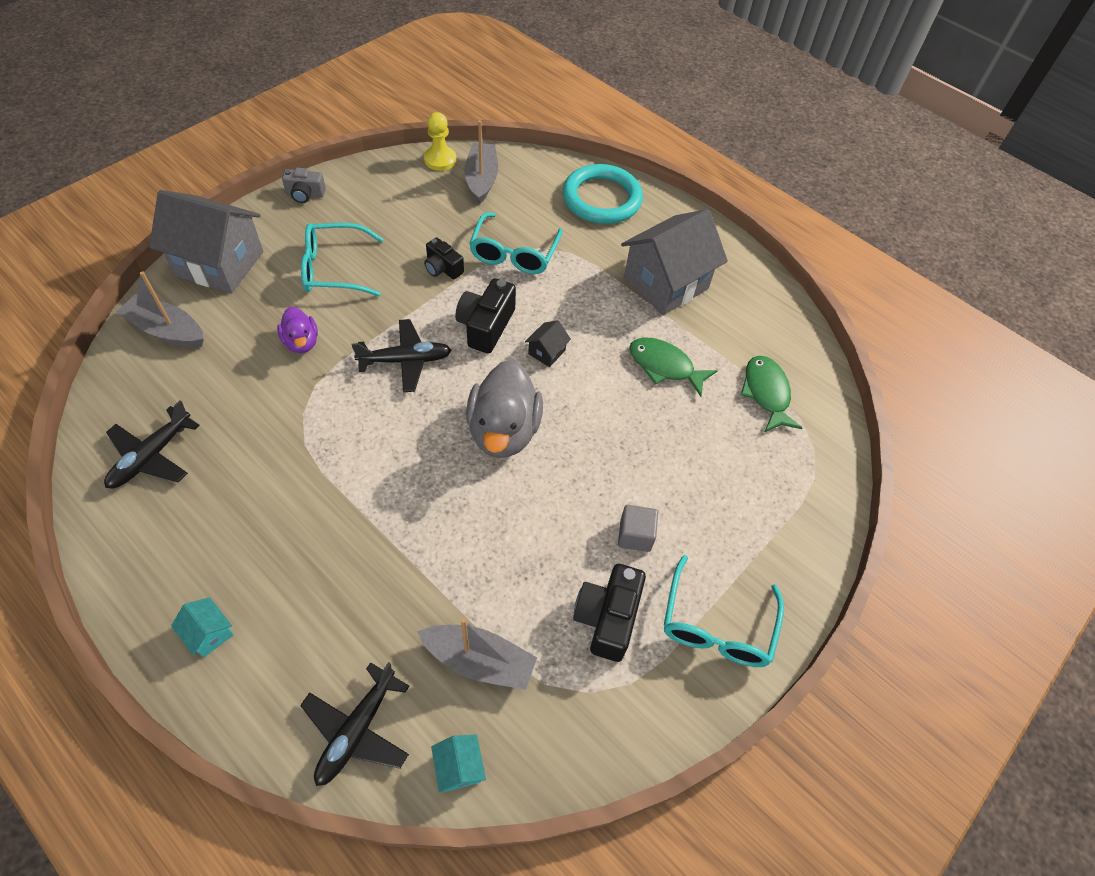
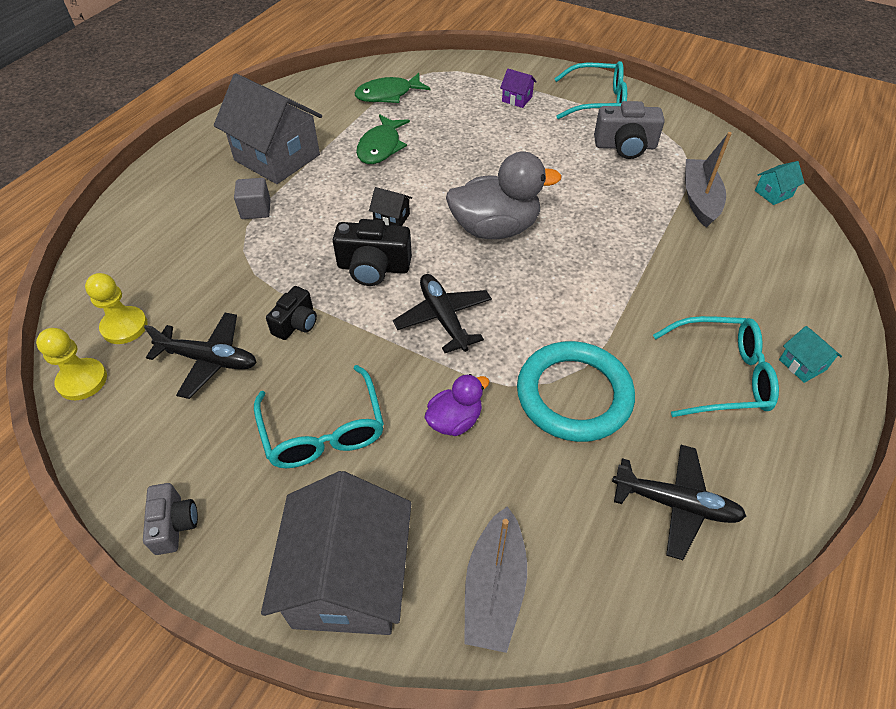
camera: 100 degrees left, 5 degrees down
turquoise house [171,597,234,657] -> turquoise house turned 60 degrees counterclockwise [779,326,842,383]
black plane [300,662,409,786] -> black plane moved to [144,313,257,399]
grey boat [464,120,498,204] -> yellow pawn [85,273,148,344]
turquoise glasses [469,212,563,274] -> turquoise glasses moved to [653,316,779,417]
turquoise ring [563,164,643,224] -> turquoise ring moved to [517,341,635,442]
black camera [573,564,646,662] -> grey camera [594,101,665,159]
grey cube [618,505,658,552] -> grey cube moved to [234,178,271,219]
none -> purple house [500,69,537,108]

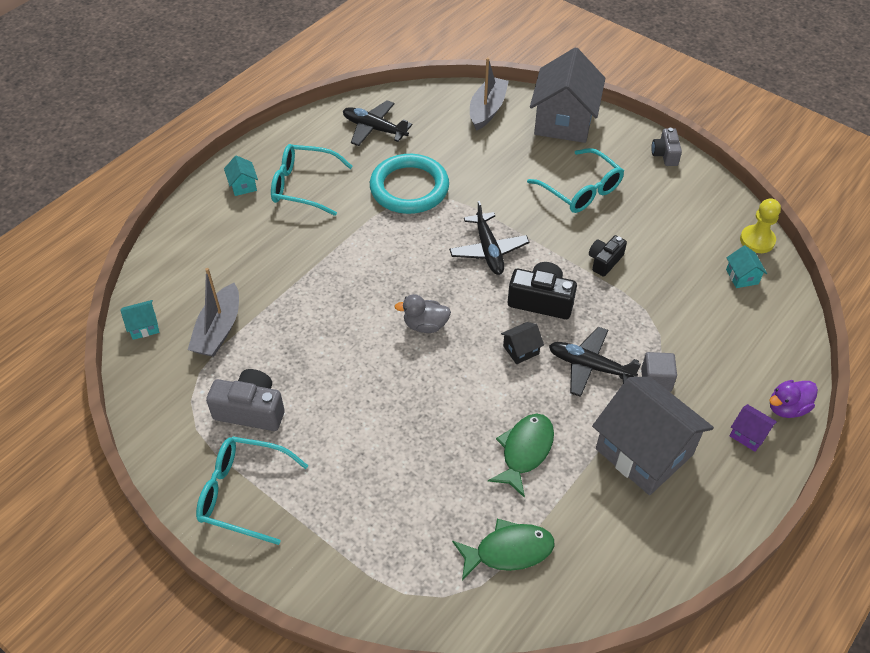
camera: 170 degrees left, 0 degrees up
yellow pawn [85,273,148,344] -> turquoise house [726,245,767,288]
black plane [144,313,257,399] -> black plane moved to [549,327,641,397]
turquoise glasses [254,365,384,468] -> turquoise glasses turned 150 degrees clockwise [527,148,624,213]
black house [369,187,412,226] -> black house turned 60 degrees counterclockwise [501,322,544,364]
purple duck [424,374,490,436] -> purple duck moved to [769,380,818,418]
grey duck [446,152,562,239] -> grey duck [394,294,451,333], size x0.54
purple house [500,69,537,108] -> purple house moved to [730,404,777,452]

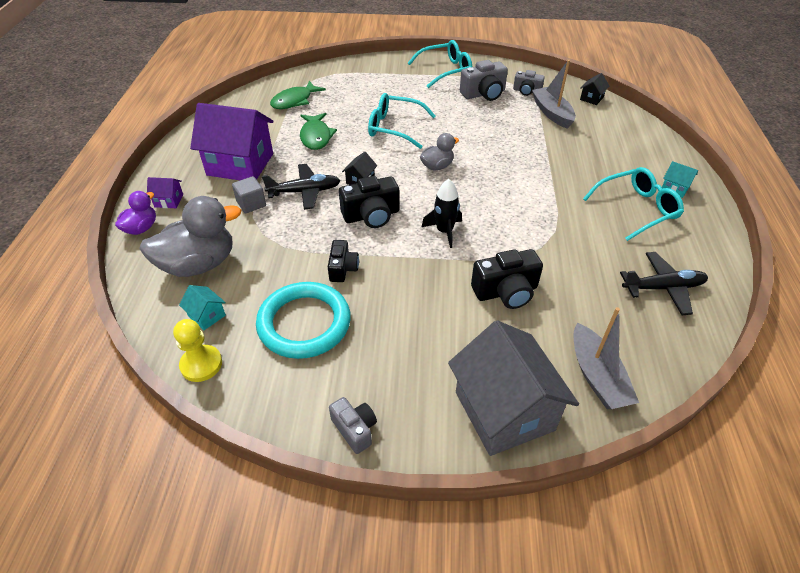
camera: 145 degrees right, 5 degrees down
turquoise house [120,300,159,340] -> black house [580,73,609,105]
turquoise ring [370,154,449,214] -> turquoise ring moved to [256,282,351,359]
black plane [449,201,529,275] -> black rocket [422,179,462,248]
turquoise glasses [527,148,624,213] -> turquoise glasses moved to [368,93,436,149]
grey house [592,377,714,495] -> purple house [190,103,273,180]
none -> grey duck [139,196,241,277]
none -> black camera [471,249,543,309]
none -> grey camera [513,70,545,96]

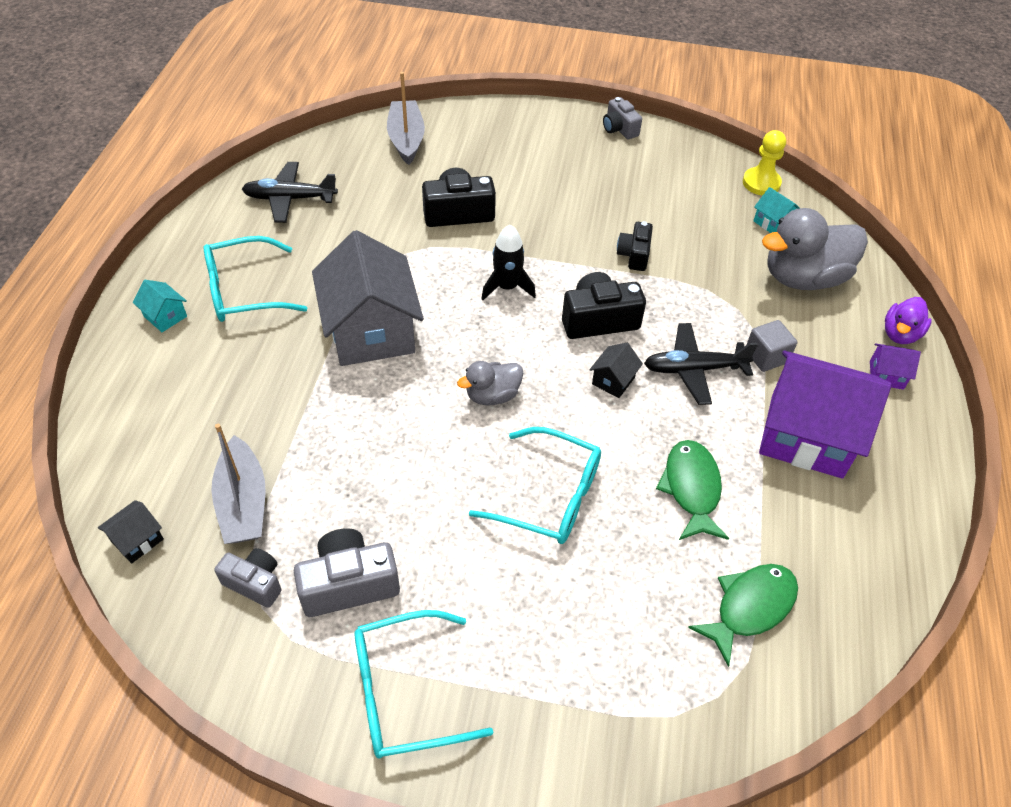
camera: 175 degrees left, 5 degrees up
turquoise ring [256,282,351,359] -> none
grey house [448,321,579,456] -> grey house moved to [312,230,424,366]

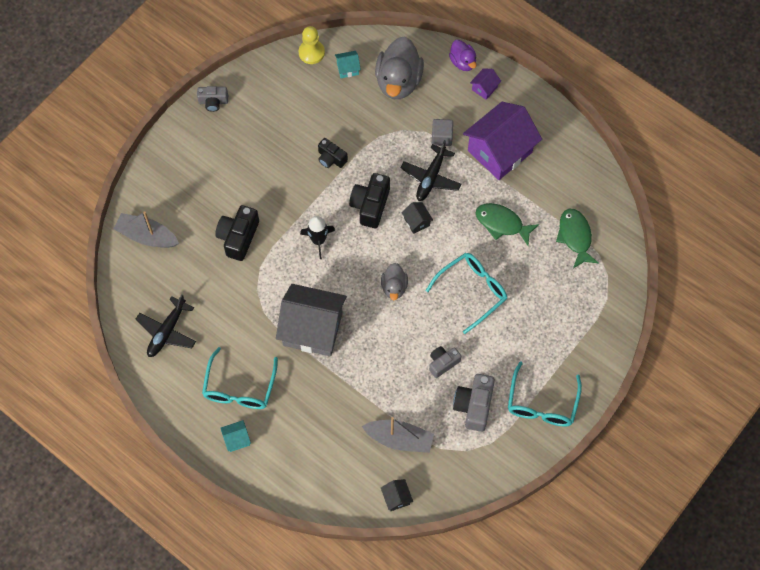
camera: 60 degrees left, 15 degrees up
grey camera [214,548,281,608] -> grey camera moved to [429,346,461,378]

